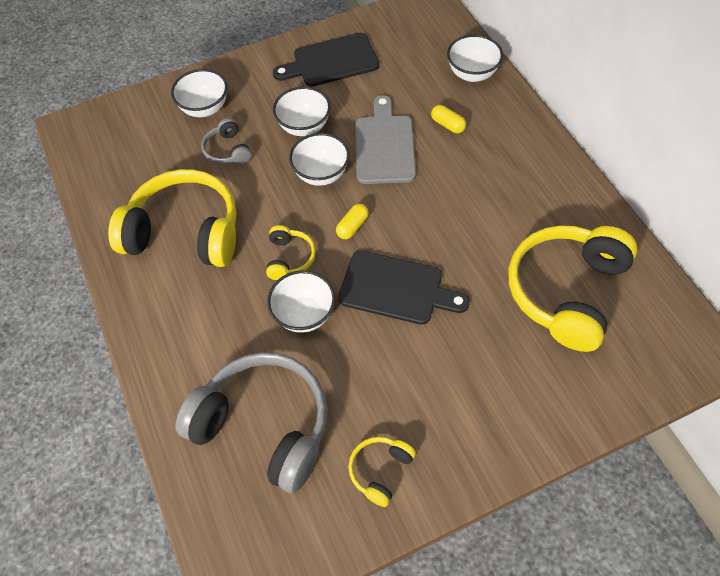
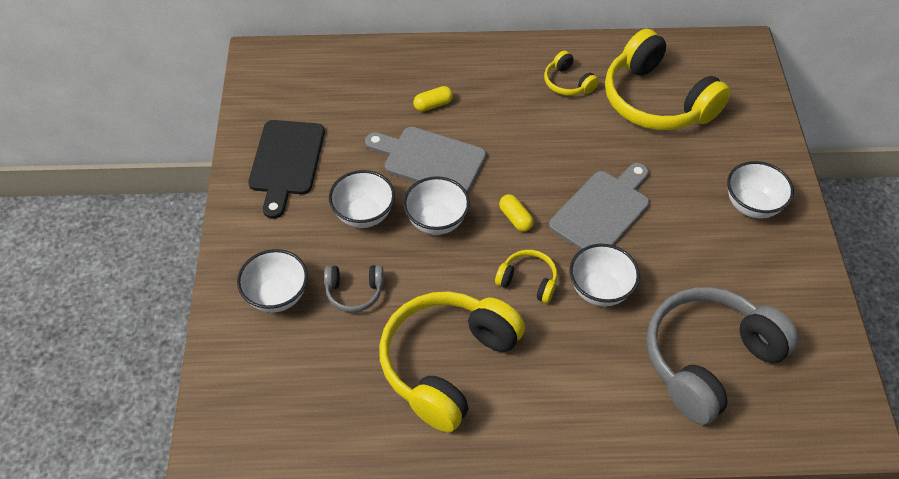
camera: 70 degrees left, 5 degrees down
black cutting board [338,250,470,325] -> grey cutting board [549,163,649,250]
yellow headphones [348,436,416,507] -> yellow headphones moved to [544,51,599,96]
white bowl [447,34,503,82] -> white bowl moved to [727,161,794,218]

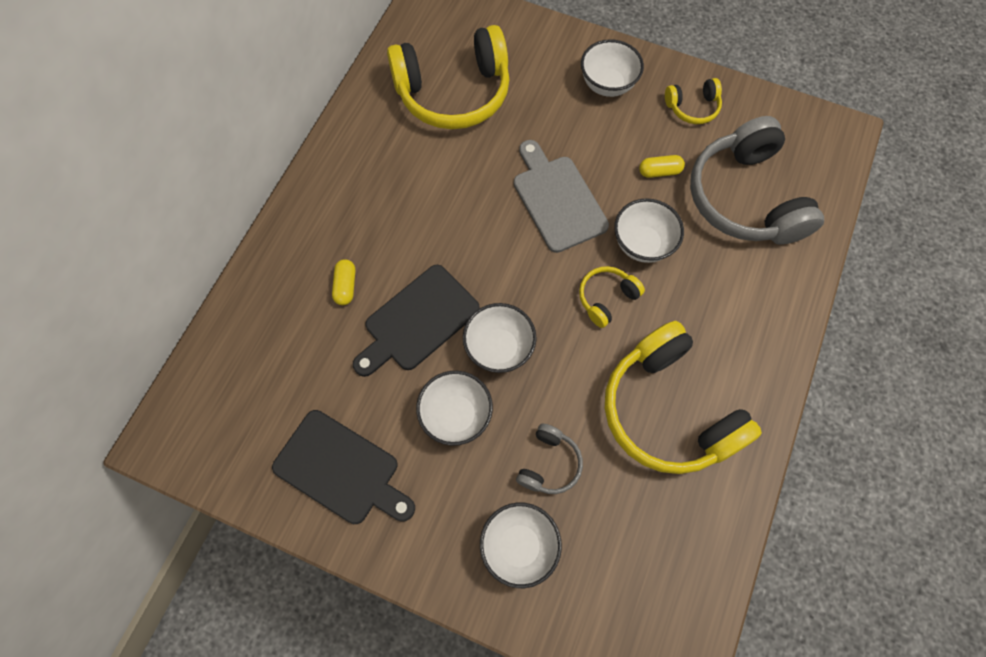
camera: 65 degrees left, 15 degrees up
grey cutting board [365,127,486,193] -> black cutting board [353,265,480,377]
yellow capsule [499,194,534,232] -> yellow capsule moved to [639,155,685,178]
yellow headphones [544,51,599,96] -> yellow headphones moved to [665,78,722,124]

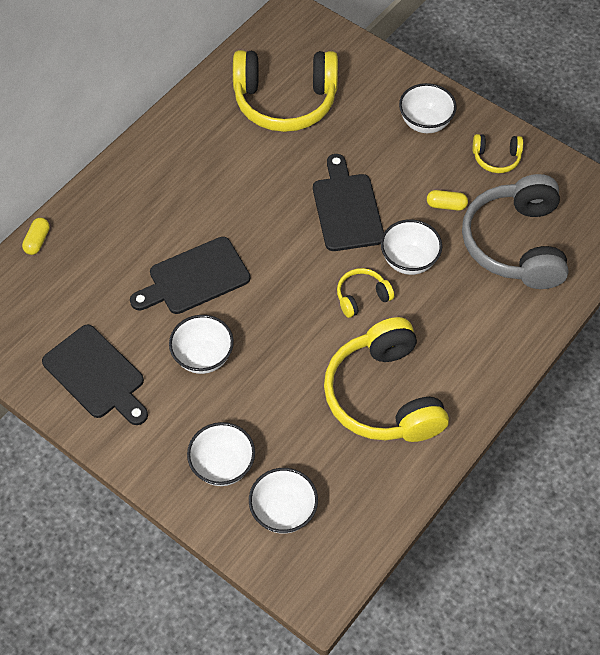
camera: 15 degrees right, 10 degrees down
yellow capsule [332,259,355,305] -> yellow capsule moved to [22,218,50,255]
white bowl [463,303,537,373] -> white bowl moved to [249,468,318,534]
grey cutting board [514,140,609,253] -> black cutting board [313,154,384,251]
grey headphones [516,424,583,494] -> none

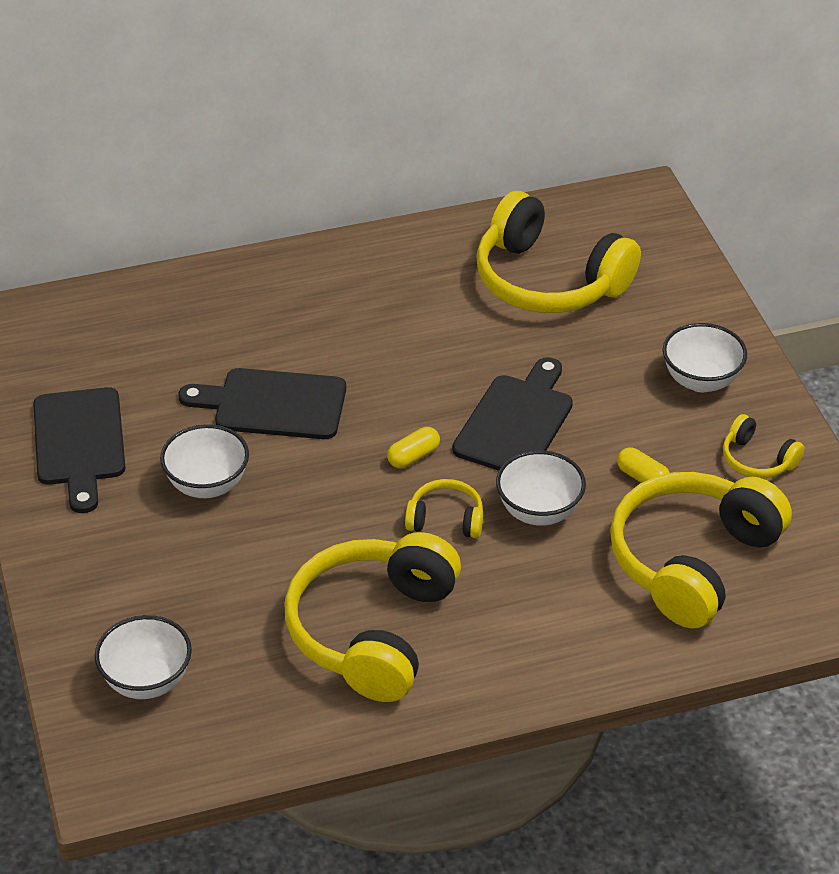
camera: 35 degrees right, 15 degrees down
yellow capsule [22,218,50,255] -> yellow capsule moved to [387,427,440,468]
white bowl [187,422,255,486] -> none
grey headphones [462,174,568,289] -> yellow headphones [610,472,792,629]

